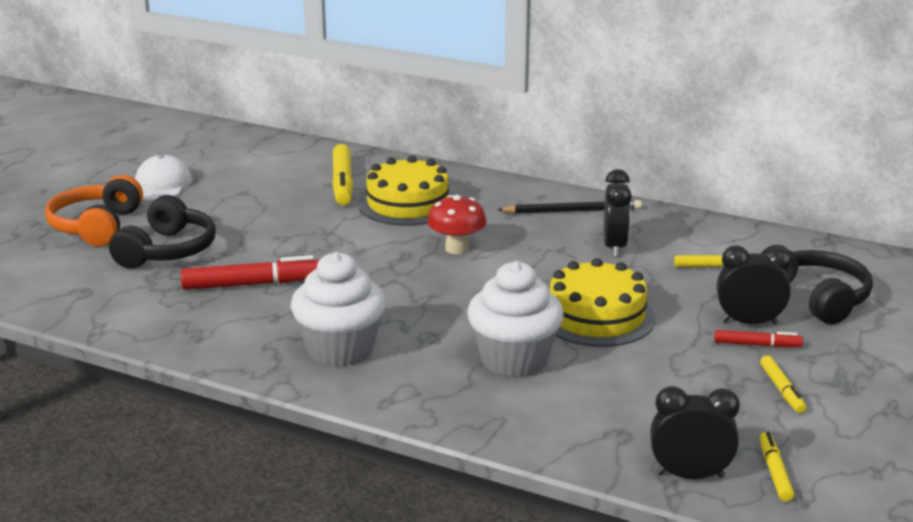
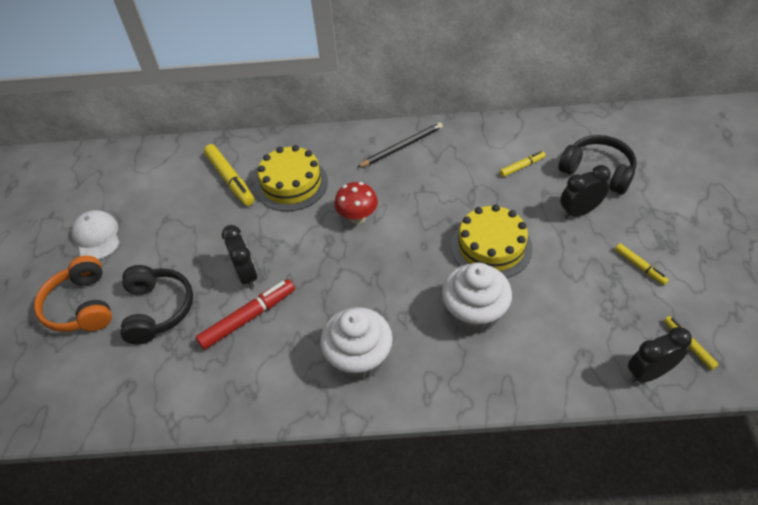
camera: 25 degrees left, 25 degrees up
black clock [604,169,632,257] -> black clock moved to [222,225,257,289]
red marker [714,330,803,347] -> none

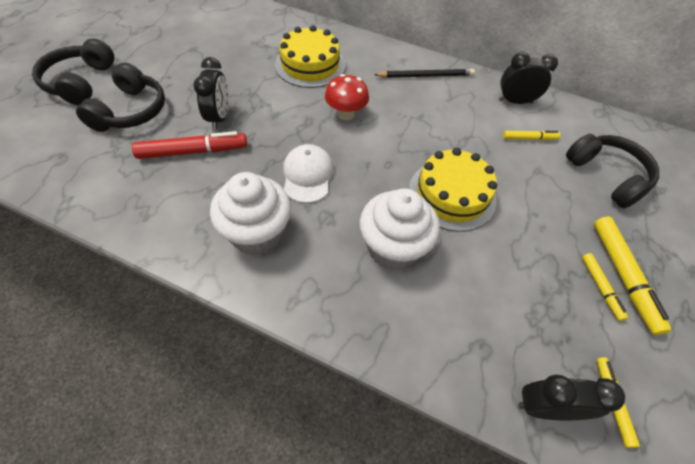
camera: 20 degrees right, 5 degrees up
orange headphones [34,256,112,332] -> black headphones [32,39,114,105]
white cap [71,210,120,260] -> white cap moved to [283,144,334,203]
yellow marker [204,144,254,206] -> yellow marker moved to [594,216,671,335]
black clock [560,165,611,218] -> black clock moved to [499,52,558,104]

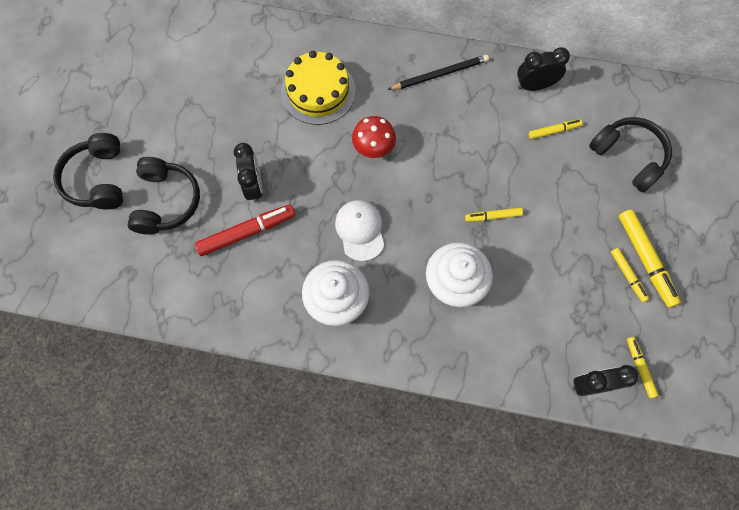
camera: 10 degrees left, 15 degrees up
yellow cake [409,148,497,232] -> yellow marker [465,207,523,222]

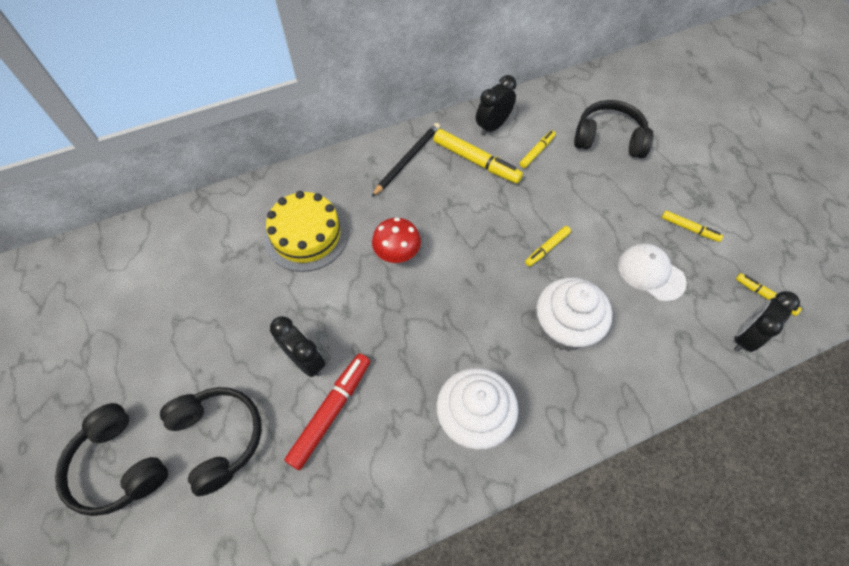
camera: 35 degrees left, 10 degrees down
white cap [335,200,384,261] -> white cap moved to [618,243,687,302]
yellow marker [619,209,681,308] -> yellow marker moved to [433,129,523,184]

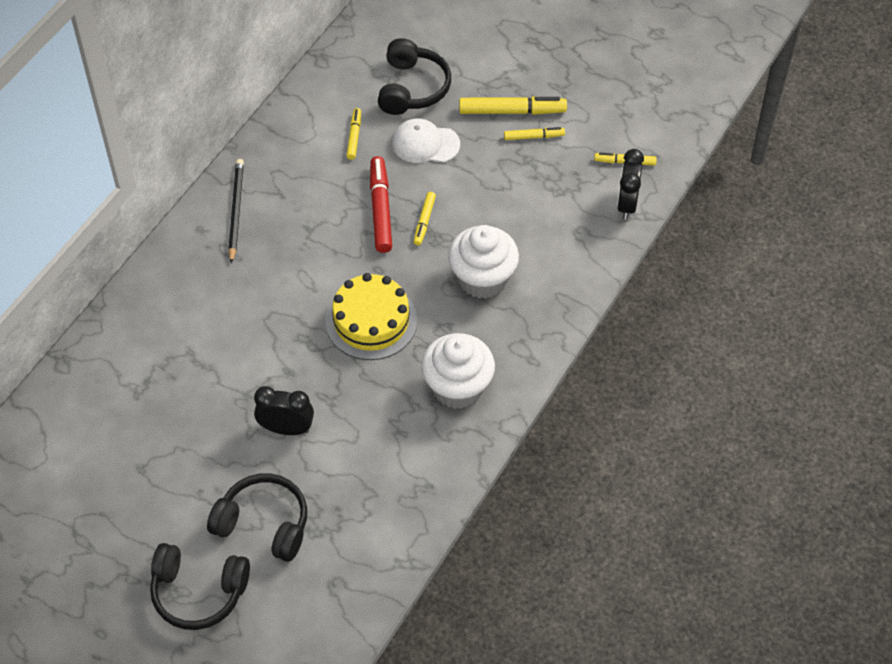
camera: 35 degrees left, 5 degrees down
yellow cake [264,191,348,272] -> yellow cake moved to [325,273,418,360]
red marker [285,354,370,470] -> red marker moved to [370,156,392,253]
red mushroom [372,217,421,263] -> none
yellow marker [433,129,523,184] -> yellow marker moved to [459,96,567,115]
black clock [476,75,516,136] -> none
black headphones [574,100,653,158] -> black headphones turned 120 degrees clockwise [378,38,451,115]
white cap [618,243,687,302] -> white cap moved to [392,118,460,163]

